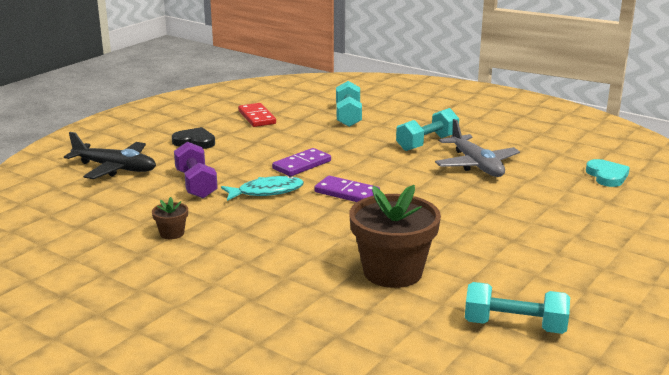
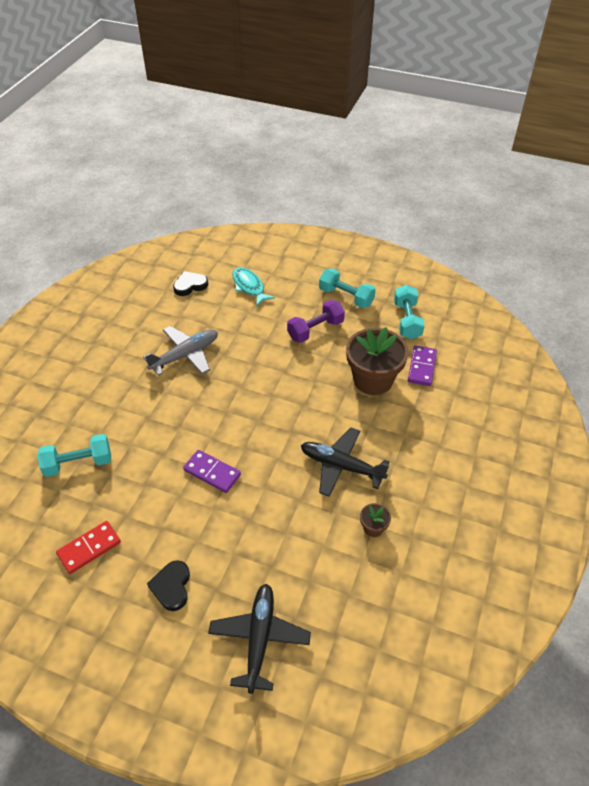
camera: 105 degrees left, 25 degrees up
purple dumbbell [174,141,218,199] -> purple dumbbell moved to [287,300,345,343]
turquoise fish [221,176,304,201] -> turquoise fish moved to [232,267,275,306]
purple domino [314,176,380,202] -> purple domino moved to [408,346,437,386]
turquoise dumbbell [396,108,459,151] -> turquoise dumbbell moved to [319,268,376,308]
turquoise heart [586,159,630,187] -> black heart [173,271,208,296]
none -> black plane [301,428,389,497]

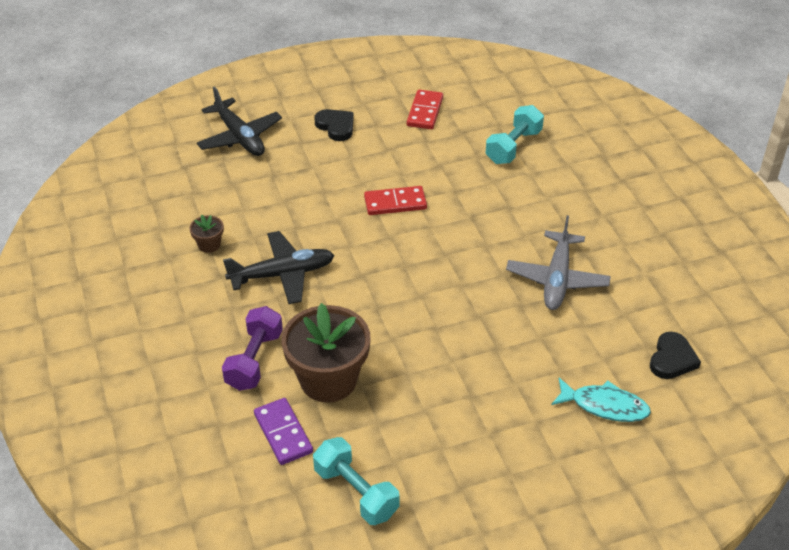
camera: 140 degrees right, 5 degrees down
purple domino [183,450,241,493] -> red domino [364,186,427,215]
purple dumbbell [287,300,345,343] -> purple dumbbell moved to [222,306,283,391]
turquoise dumbbell [319,268,376,308] -> none

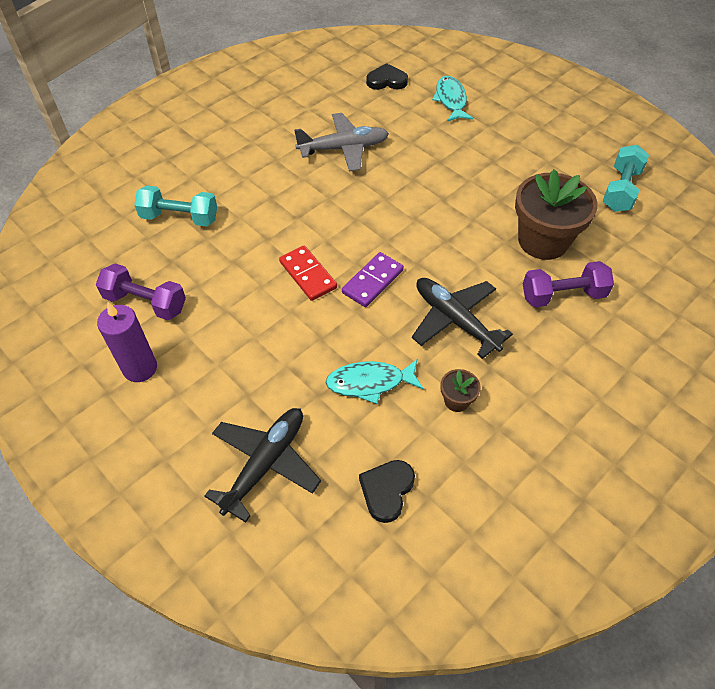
camera: 115 degrees left, 10 degrees up
purple domino [254,398,313,465] -> purple domino moved to [342,252,404,307]
black heart [314,109,354,141] -> black heart moved to [359,460,415,523]
red domino [407,90,443,129] -> purple dumbbell [96,263,186,320]
none -> purple candle [97,303,157,382]
none -> turquoise fish [326,359,424,404]

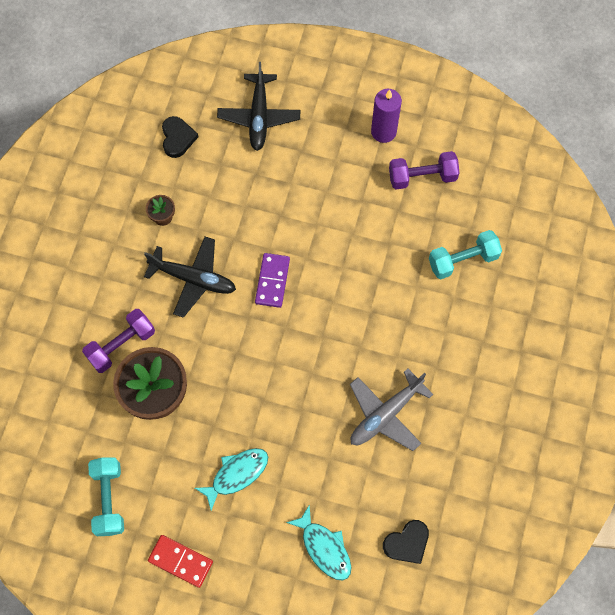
camera: 150 degrees right, 15 degrees up
red domino [279,246,337,301] -> red domino moved to [148,535,213,588]
turquoise fish [326,359,424,404] -> turquoise fish moved to [195,448,268,511]

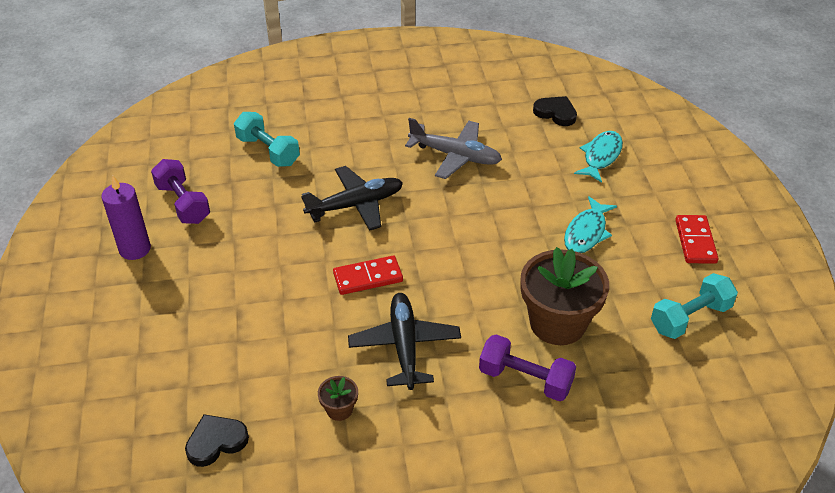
camera: 115 degrees left, 25 degrees down
turquoise fish [195,448,268,511] -> turquoise fish turned 90 degrees counterclockwise [564,196,617,253]
black plane [217,62,300,151] -> black plane moved to [301,166,403,231]
purple domino [255,253,290,308] -> red domino [333,256,403,295]

